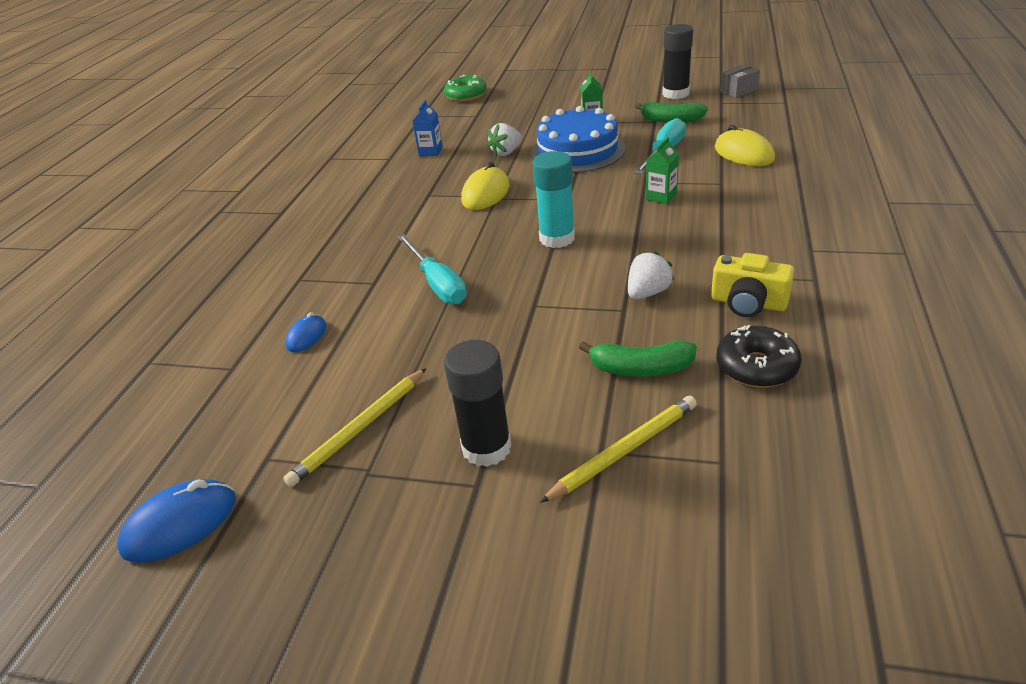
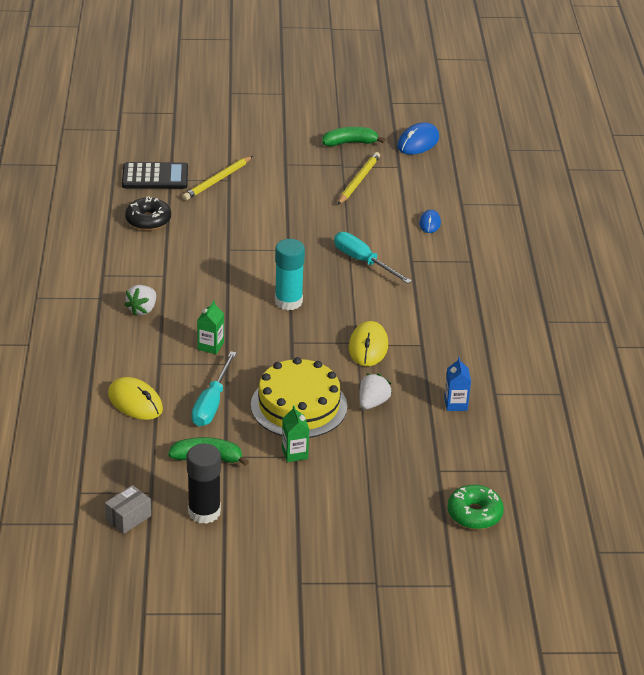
camera: 160 degrees right, 0 degrees up
black glue stick [444,340,512,467] -> none
blue cake [531,106,626,173] -> yellow cake [251,357,347,438]
green banana [579,340,697,377] -> green banana moved to [322,127,385,146]
white strawberry [628,251,674,299] -> white strawberry moved to [124,285,156,316]
yellow camera [711,253,794,317] -> none
none -> black calculator [122,162,188,189]

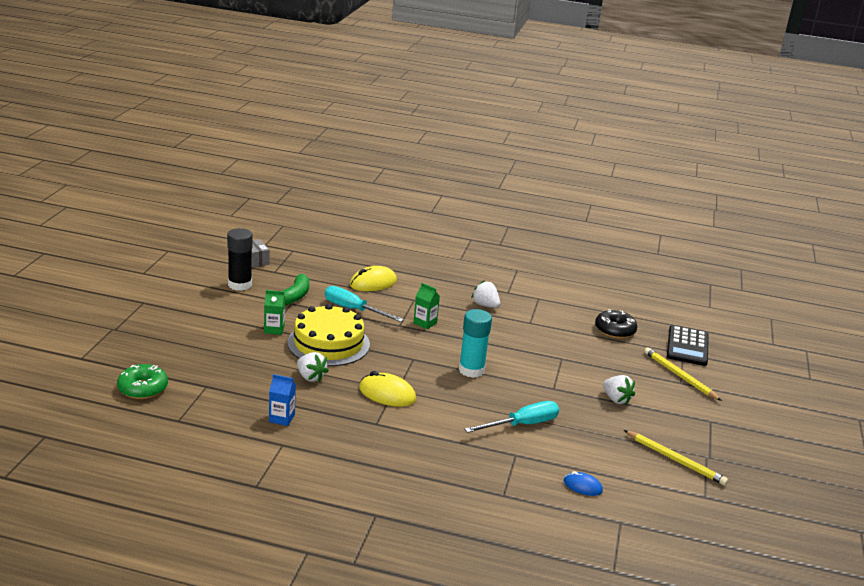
camera: 105 degrees right, 10 degrees down
green banana [322,127,385,146] -> none
blue mouse [397,122,439,155] -> none
none -> white strawberry [603,375,635,405]

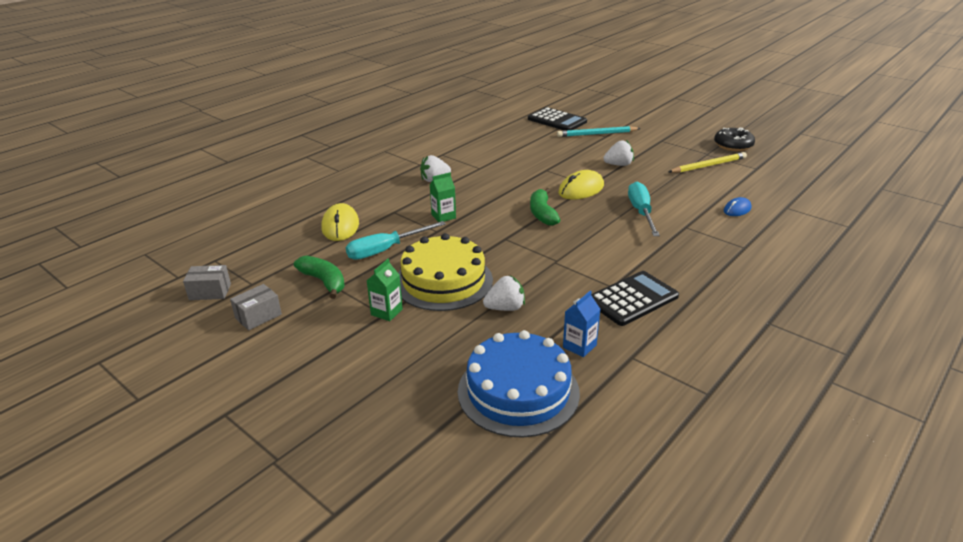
camera: 60 degrees left, 5 degrees up
green donut [117,364,168,399] -> none
black glue stick [227,228,253,291] -> grey box [230,284,282,330]
yellow mouse [359,371,416,407] -> yellow mouse moved to [558,170,604,199]
turquoise glue stick [459,309,492,378] -> green banana [530,188,560,226]
black donut [595,309,637,339] -> black donut moved to [714,127,755,151]
yellow pencil [644,348,722,401] -> turquoise pencil [557,126,641,137]
none -> blue cake [458,330,580,438]
none -> black calculator [591,271,679,326]

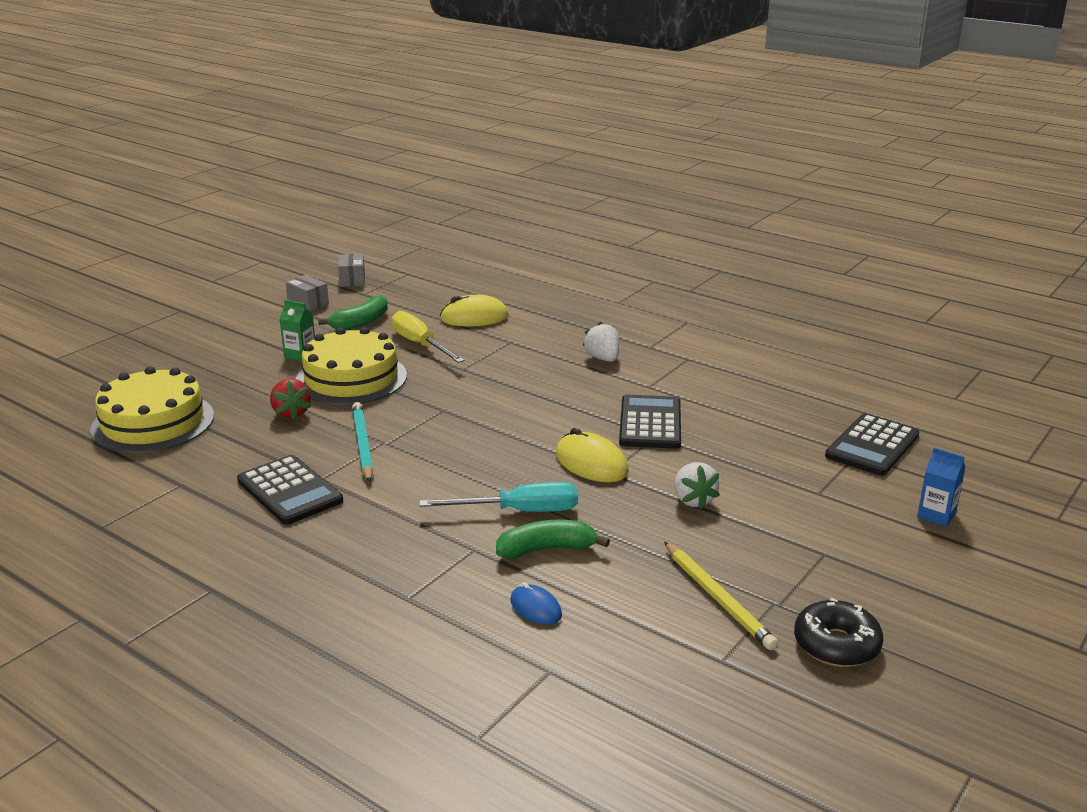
camera: 85 degrees right, 5 degrees down
turquoise screwdriver [346,221,446,260] -> yellow screwdriver [391,311,465,363]
green carton [430,172,456,222] -> none
blue cake [458,330,580,438] -> yellow cake [90,367,214,453]
white strawberry [483,275,525,311] -> red strawberry [270,378,311,419]
green banana [530,188,560,226] -> green banana moved to [496,520,610,559]
turquoise pencil [557,126,641,137] -> turquoise pencil moved to [352,402,373,483]
blue carton [563,291,600,357] -> blue carton moved to [917,447,966,527]
none -> black calculator [619,395,681,449]

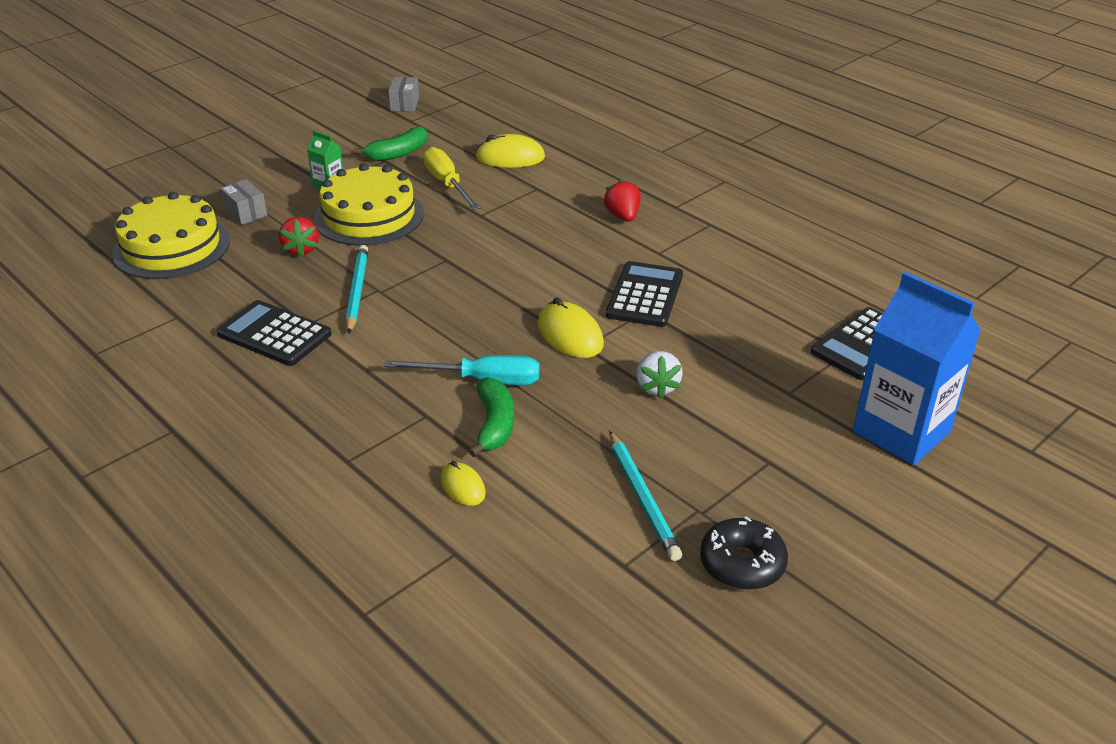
camera: 10 degrees right, 10 degrees up
black calculator [237,455,343,525] -> black calculator turned 150 degrees clockwise [216,300,332,366]
grey box [285,275,329,311] -> grey box moved to [220,179,267,225]
green banana [496,520,610,559] -> green banana turned 90 degrees clockwise [469,377,514,457]
blue mouse [510,582,562,625] -> yellow mouse [441,461,486,506]
white strawberry [583,322,619,362] -> red strawberry [604,179,641,222]
yellow pencil [664,542,778,650] -> turquoise pencil [609,431,682,561]
blue carton [917,447,966,527] -> blue carton [853,272,981,465], size x2.28

